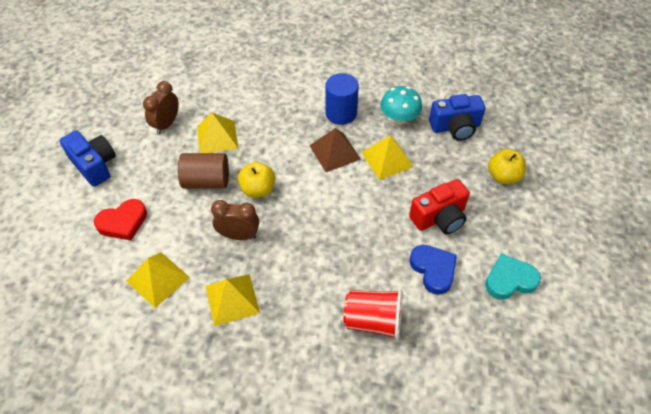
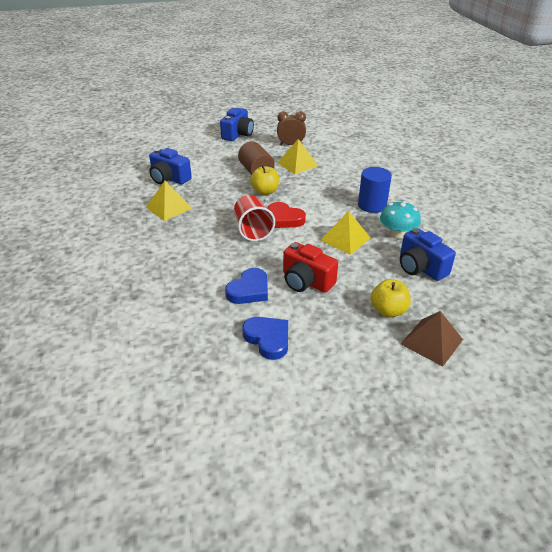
camera: 65 degrees right, 15 degrees down
red heart [94,199,147,241] -> red heart moved to [268,202,306,228]
yellow pyramid [126,252,190,308] -> blue camera [149,148,192,184]
brown clock [211,200,259,240] -> none
brown pyramid [309,128,361,172] -> brown pyramid moved to [401,311,463,367]
red cup [344,289,403,340] -> red cup moved to [234,195,275,241]
turquoise heart [485,253,541,299] -> blue heart [242,317,288,360]

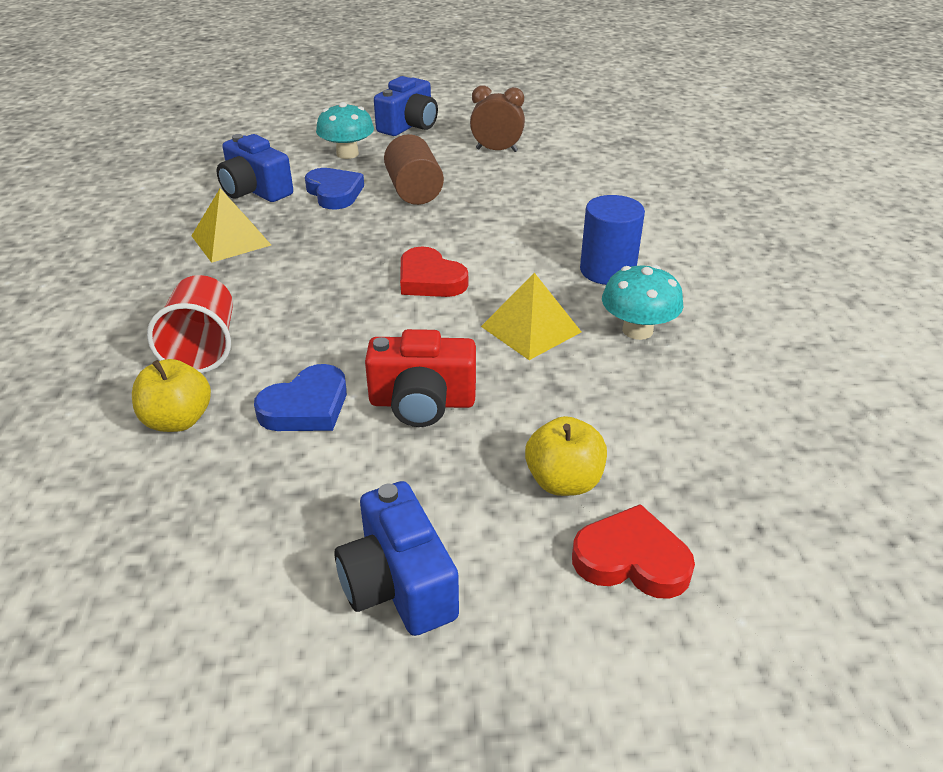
camera: 10 degrees right, 0 degrees up
red cup [234,195,275,241] -> red cup moved to [147,275,233,373]
blue heart [242,317,288,360] -> blue heart moved to [305,168,364,209]
yellow apple [250,165,279,195] -> yellow apple moved to [132,359,211,432]
yellow pyramid [277,139,318,174] -> none
red camera [283,242,338,293] -> red camera turned 45 degrees counterclockwise [365,329,476,427]
blue camera [400,228,456,281] -> blue camera moved to [334,481,459,636]
brown pyramid [401,311,463,367] -> red heart [572,504,695,599]
none -> turquoise mushroom [316,102,374,159]

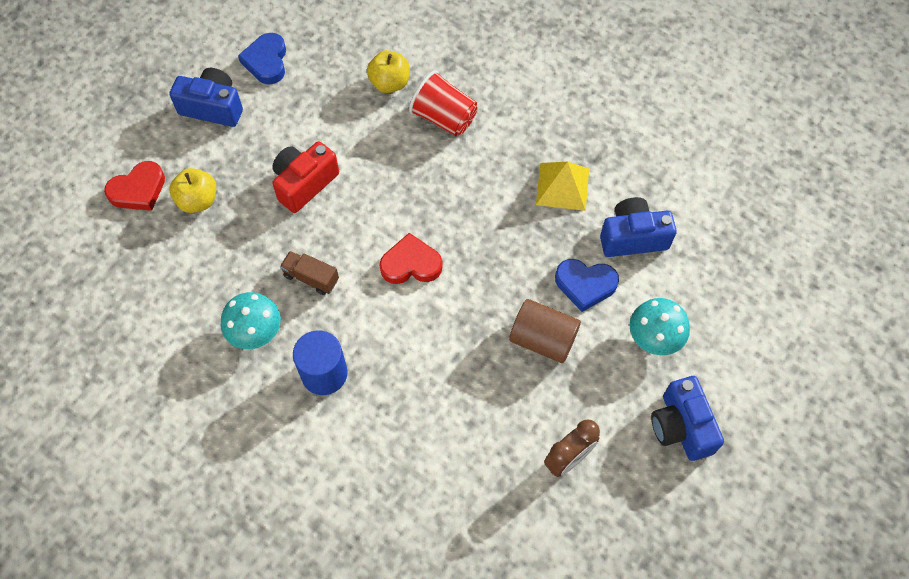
camera: 130 degrees right, 25 degrees up
blue heart [254,364,347,431] -> blue heart moved to [238,33,286,85]
yellow pyramid [481,273,581,360] -> brown truck [280,251,339,295]

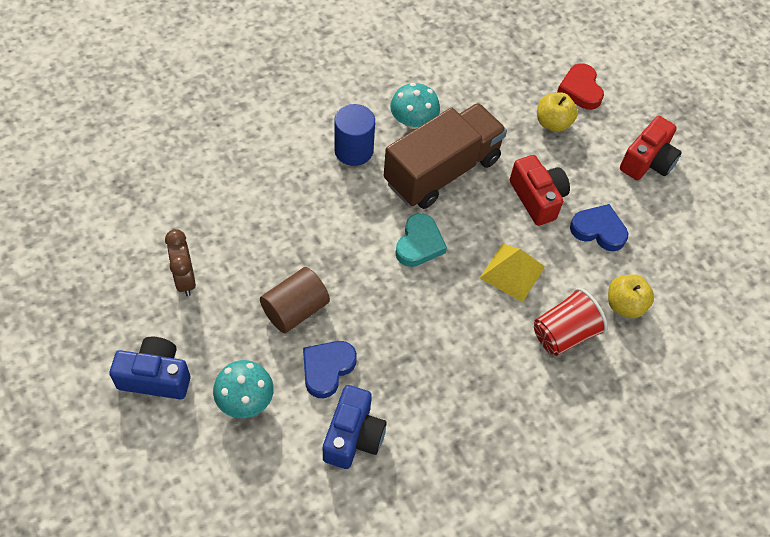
camera: 110 degrees right, 5 degrees down
blue camera [169,68,243,127] -> red camera [620,116,682,180]
blue heart [238,33,286,85] -> blue heart moved to [570,204,628,251]
brown truck [280,251,339,295] -> brown truck [383,103,507,209], size x2.47
red heart [380,233,442,284] -> turquoise heart [395,213,447,267]
yellow pyramid [536,162,589,211] -> yellow pyramid moved to [480,244,545,302]

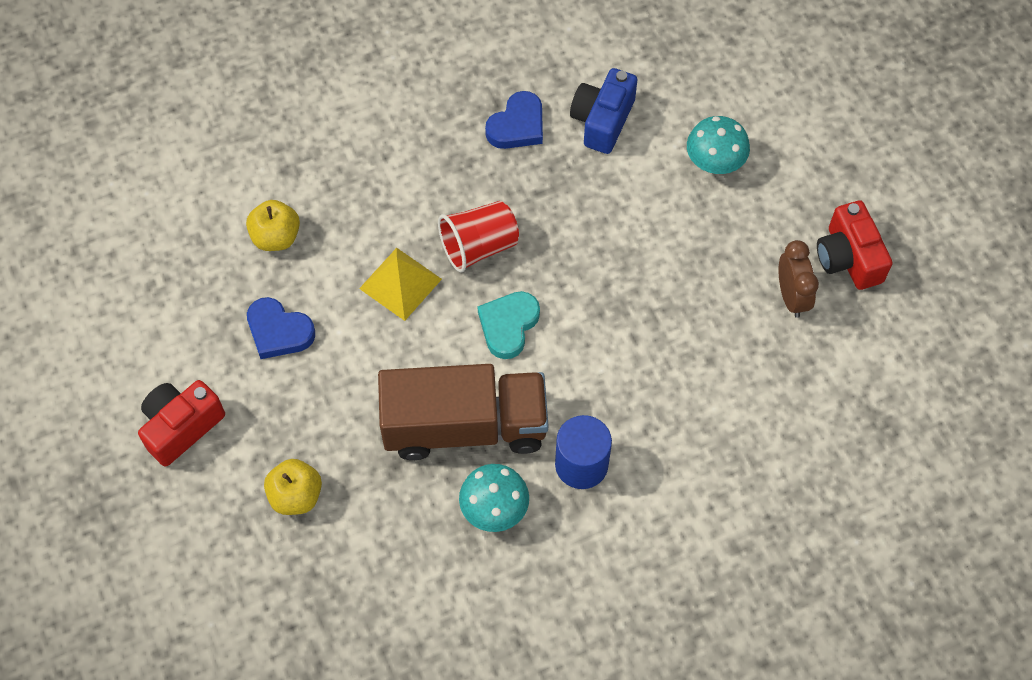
camera: 170 degrees left, 5 degrees up
blue camera [109,337,190,399] -> none
brown cylinder [260,267,330,333] -> none
blue heart [303,341,357,398] -> blue heart moved to [485,91,543,149]
brown truck [383,103,507,209] -> brown truck turned 150 degrees counterclockwise [378,364,548,460]
red camera [510,155,570,226] -> red camera moved to [817,200,893,290]
red cup [534,288,608,356] -> red cup moved to [438,201,519,273]
red heart [557,63,604,110] -> none

